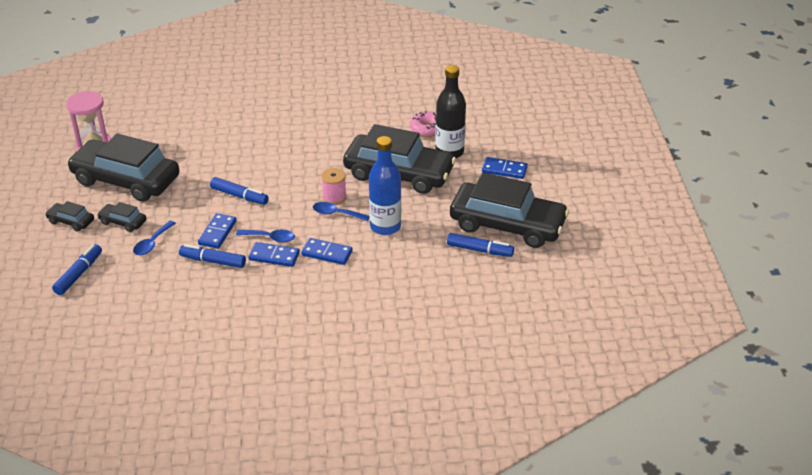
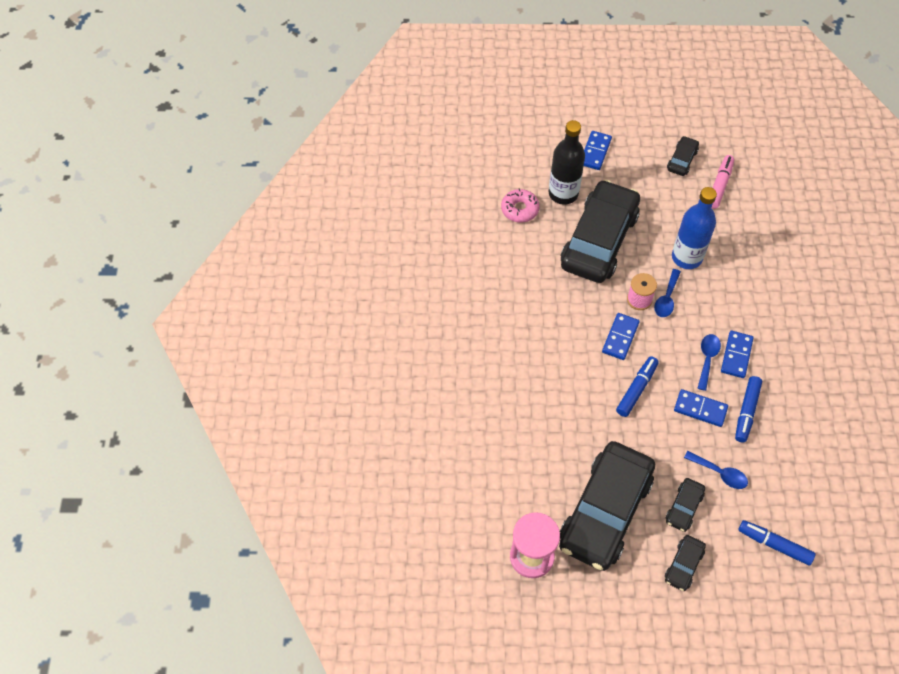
camera: 85 degrees left, 20 degrees up
blue domino [301,238,353,265] -> blue domino moved to [602,313,640,360]
blue marker [447,233,514,257] -> pink marker [712,155,734,209]
black car [450,173,569,248] -> black car [667,136,699,176], size x0.42

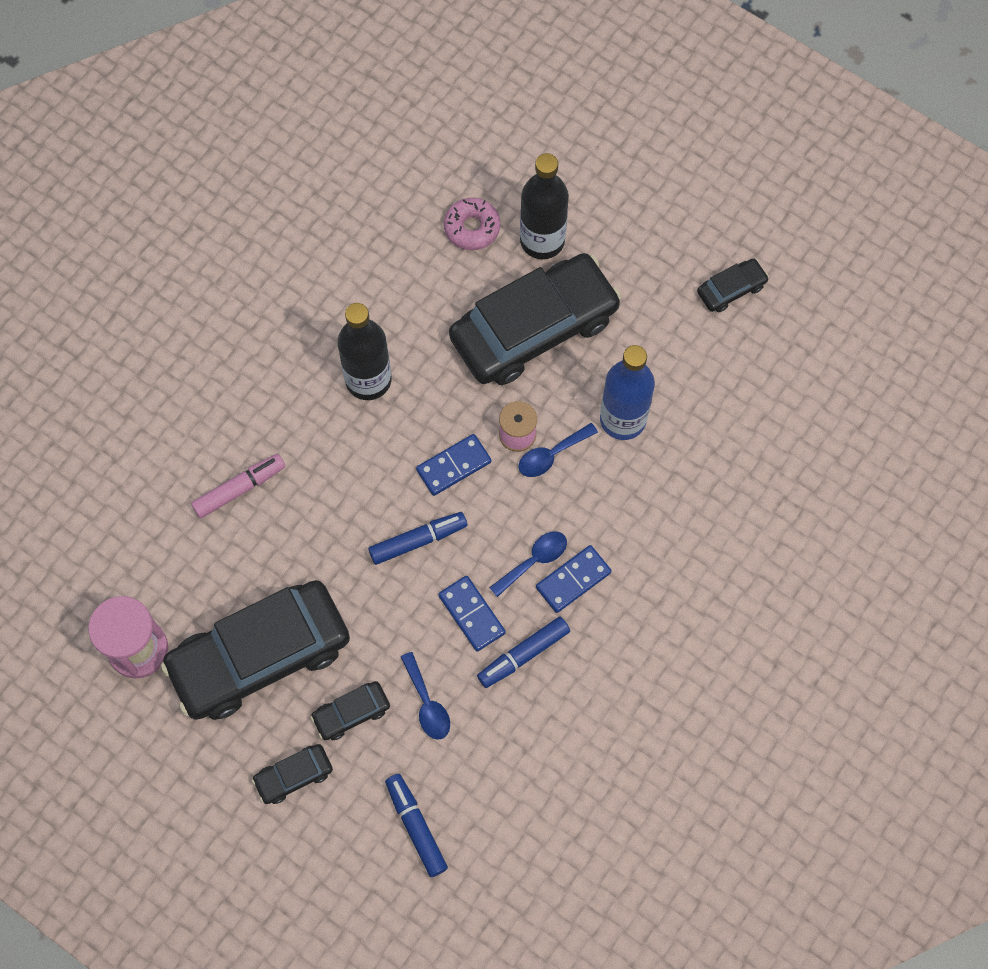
camera: 35 degrees right, 10 degrees up
blue domino [584,131,612,170] -> none
pink marker [712,155,734,209] -> pink marker moved to [191,454,285,519]
none -> black bottle [337,303,392,400]

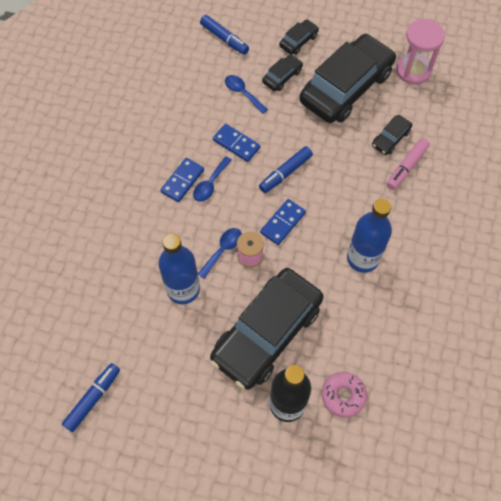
camera: 160 degrees right, 5 degrees down
black bottle [337,303,392,400] -> blue bottle [347,199,392,273]
blue marker [477,617,570,688] -> blue marker moved to [62,363,120,432]
black car [697,258,769,312] -> black car moved to [372,115,412,155]

